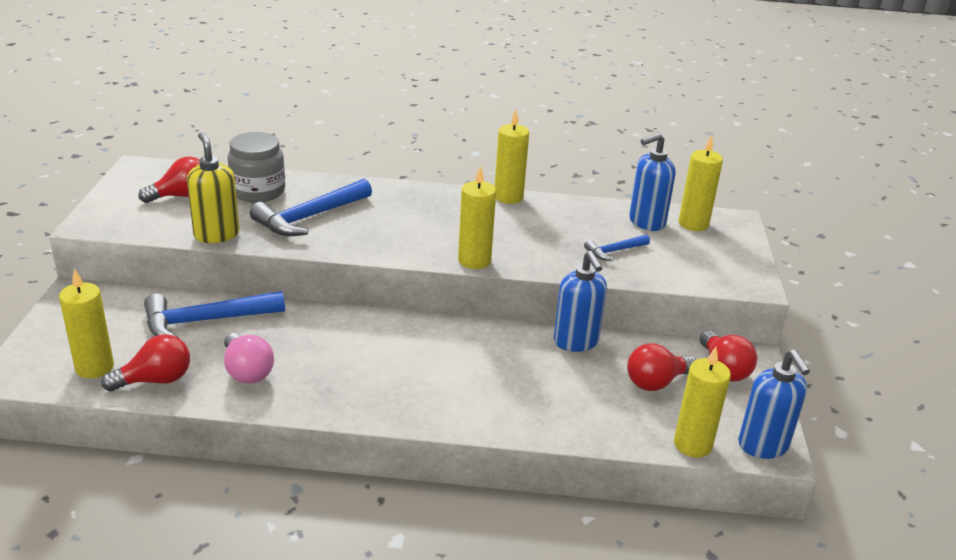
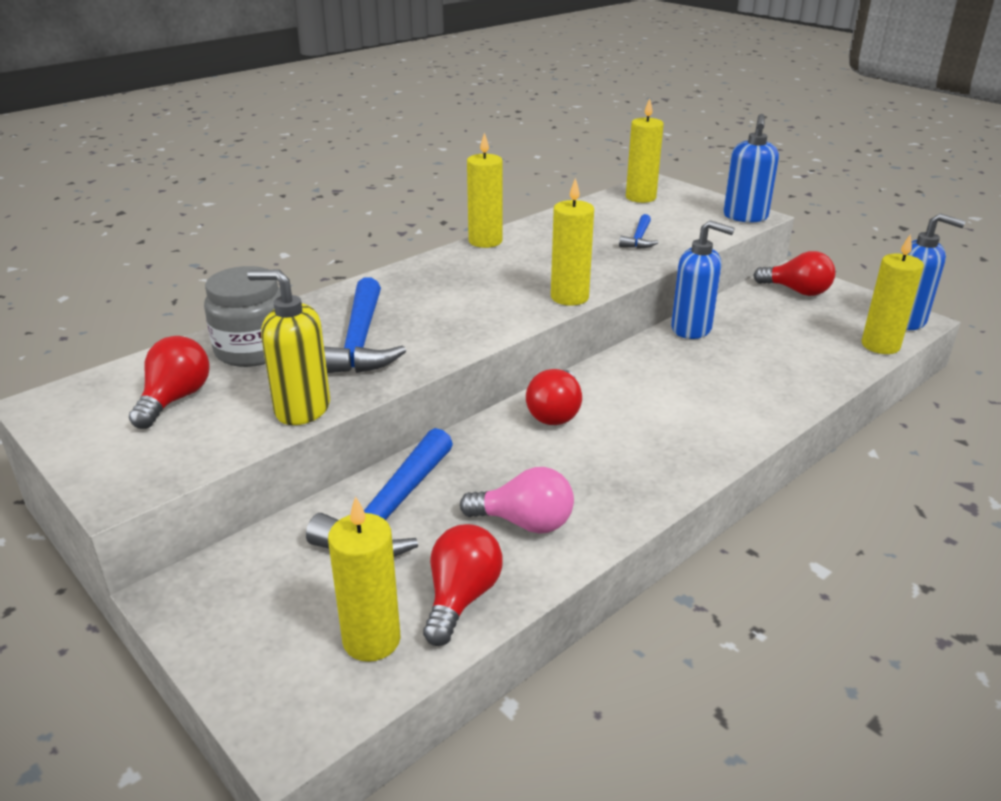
camera: 45 degrees left, 0 degrees up
red light bulb [627,343,697,391] -> red light bulb moved to [526,369,582,425]
blue soap dispenser [629,133,675,231] -> blue soap dispenser moved to [723,114,779,223]

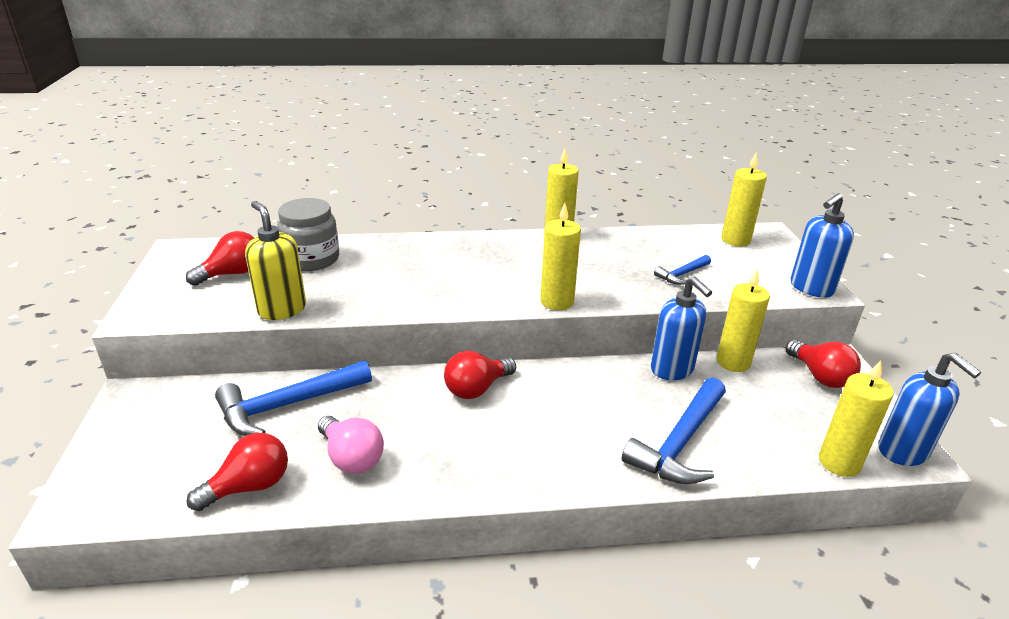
camera: 35 degrees right, 0 degrees up
blue hammer [324,278,406,373] -> blue hammer moved to [622,378,726,484]
yellow candle [328,496,401,662] -> yellow candle moved to [717,269,770,372]

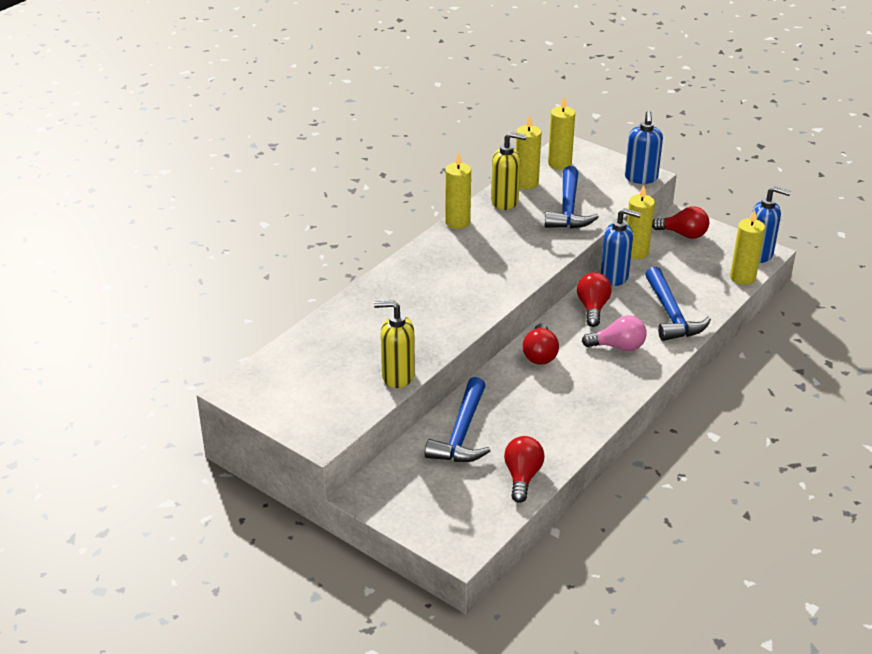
camera: 45 degrees left, 5 degrees up
red light bulb [186,231,254,286] -> red light bulb moved to [577,273,612,327]
grey jar [277,198,339,271] -> none
pink light bulb [318,416,384,474] -> pink light bulb moved to [582,315,647,351]
yellow candle [540,203,581,310] -> yellow candle moved to [516,115,542,189]
blue hammer [654,255,711,285] -> blue hammer [545,166,599,229], size x1.91
none -> yellow soap dispenser [491,132,527,210]

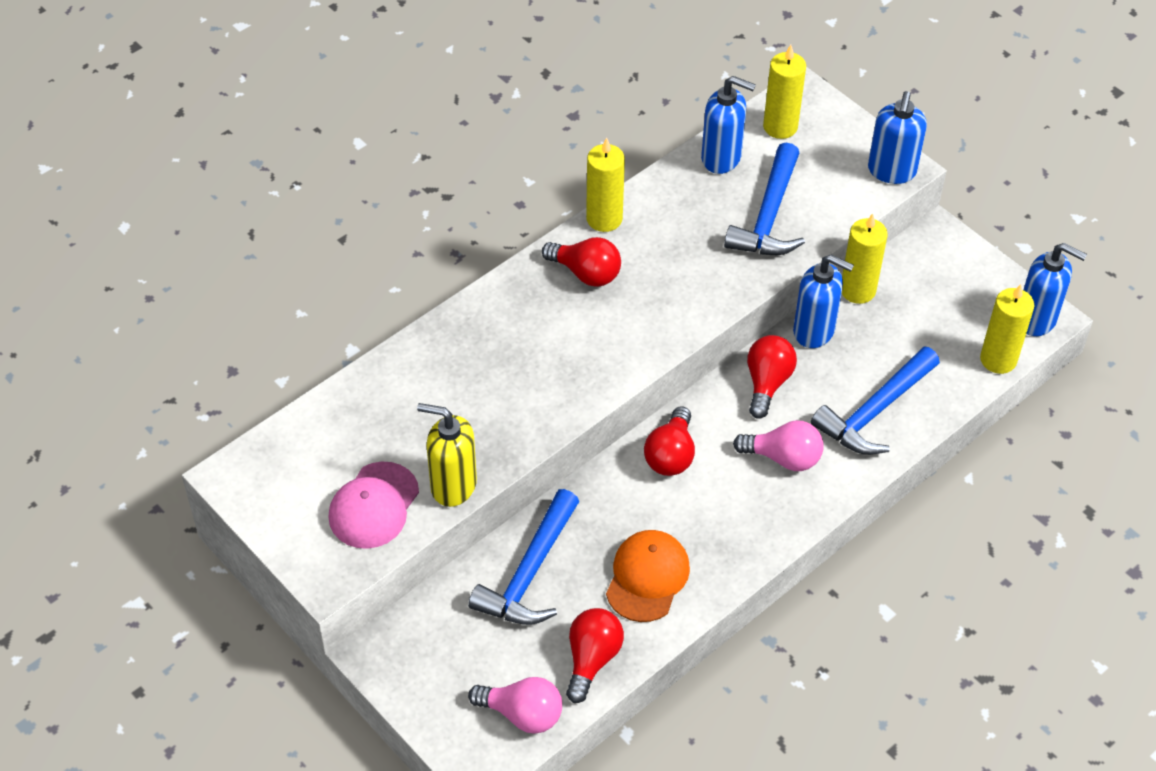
camera: 10 degrees right, 15 degrees up
yellow soap dispenser [491,132,527,210] -> none
yellow candle [516,115,542,189] -> blue soap dispenser [701,76,756,174]
blue hammer [645,267,711,341] -> blue hammer turned 45 degrees clockwise [811,347,940,455]
red light bulb [652,207,709,239] -> red light bulb moved to [542,237,621,287]
none -> pink cap [329,461,419,549]
none -> pink light bulb [468,677,562,734]
none -> orange cap [606,530,690,622]

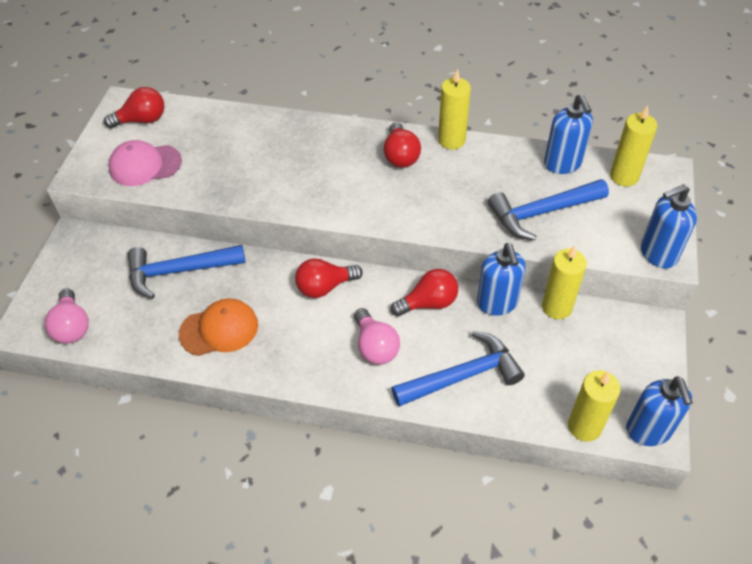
camera: 55 degrees right, 0 degrees up
yellow soap dispenser [417,403,477,507] -> none
red light bulb [566,608,624,703] -> red light bulb moved to [104,87,164,128]
blue hammer [811,347,940,455] -> blue hammer turned 150 degrees clockwise [392,331,525,407]

